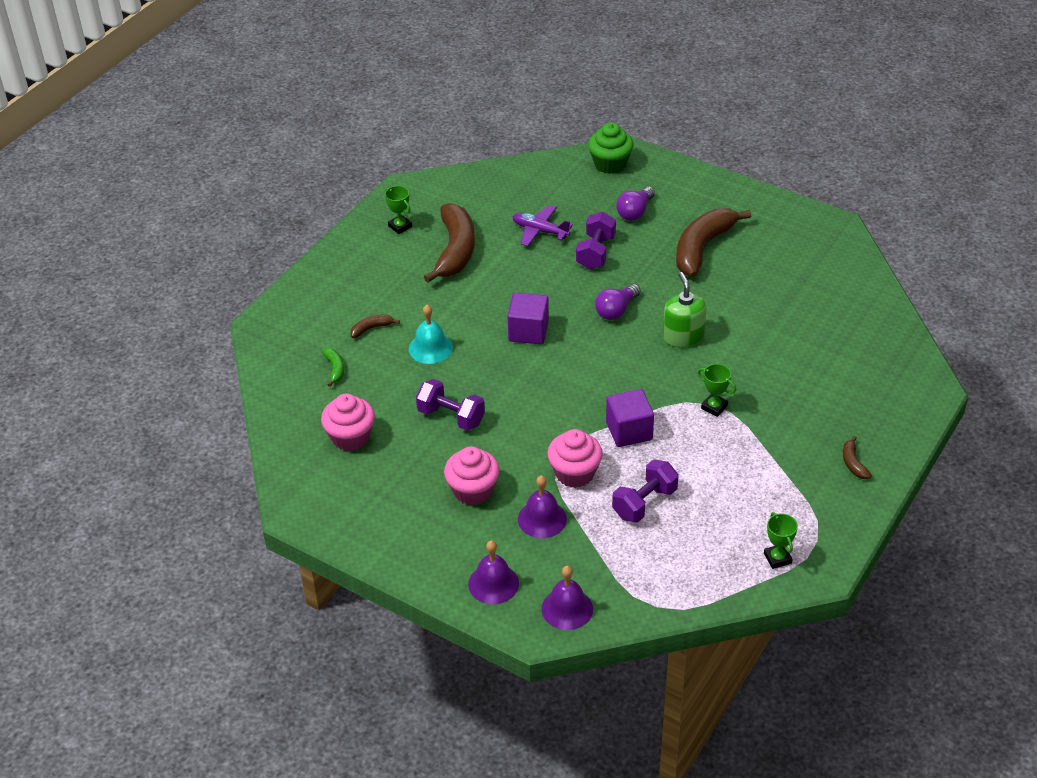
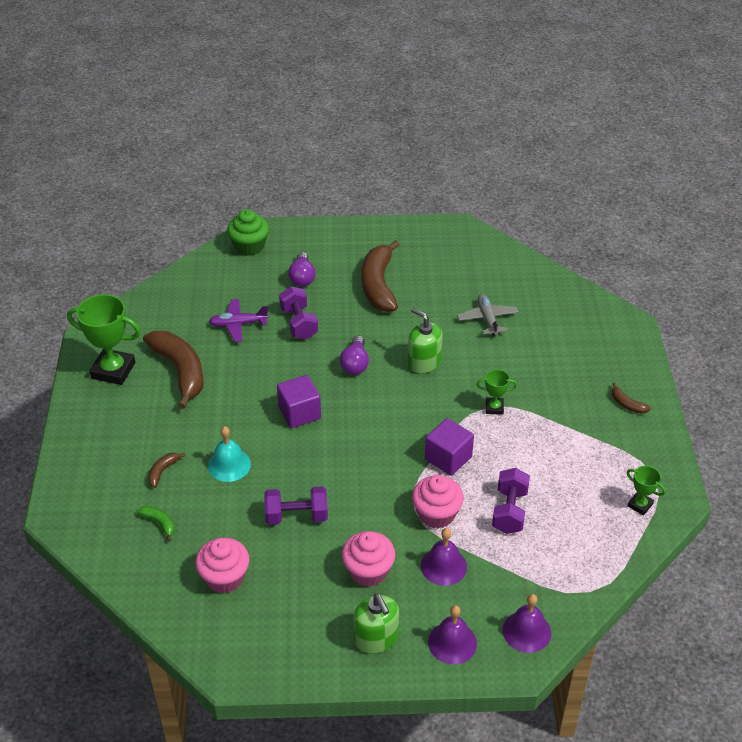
camera: 35 degrees left, 0 degrees up
green trophy [385,186,412,234] -> green trophy [67,294,141,385], size x1.97
none -> green soap dispenser [353,594,399,654]
none -> grey plane [457,294,519,337]

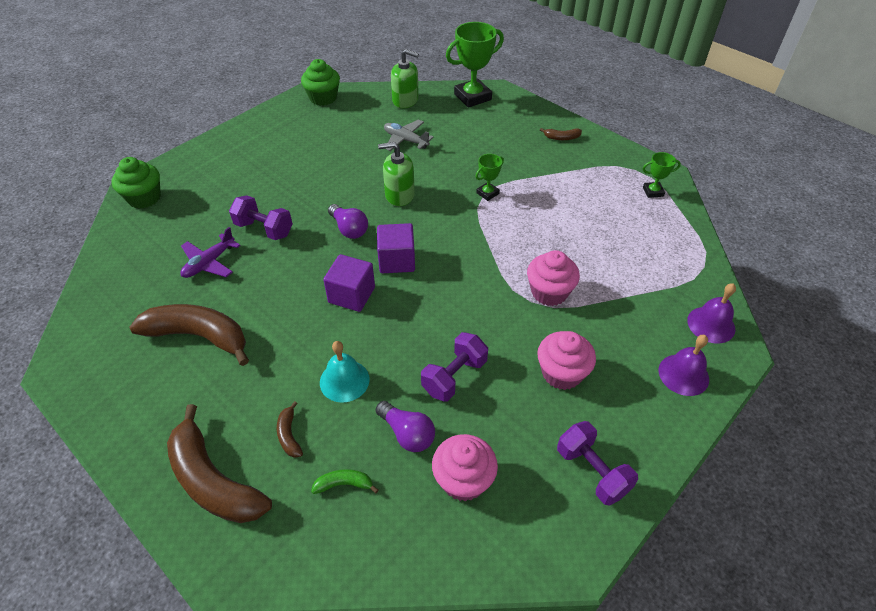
camera: 45 degrees left, 5 degrees up
green trophy [67,294,141,385] -> green trophy moved to [446,22,504,108]
purple light bulb [288,252,315,287] -> purple light bulb moved to [376,401,435,452]
green soap dispenser [353,594,399,654] -> green soap dispenser moved to [391,49,419,108]
brown banana [361,240,400,312] -> brown banana moved to [167,404,272,523]
purple bell [421,528,467,586] -> none
purple cube [425,418,474,476] -> purple cube moved to [377,223,415,273]
purple dumbbell [492,468,530,534] -> purple dumbbell moved to [557,421,638,506]
none -> green cupcake [301,59,340,106]

